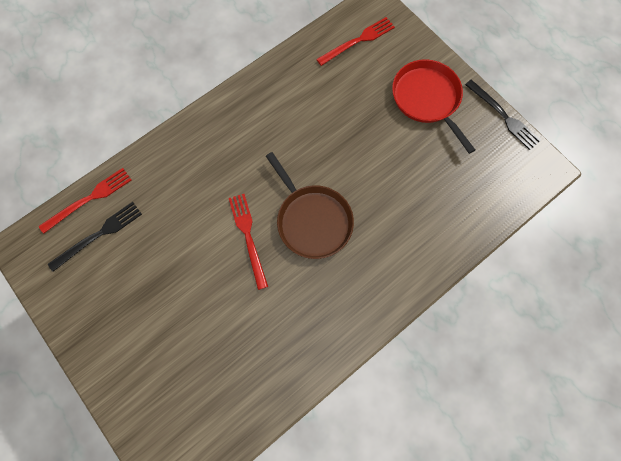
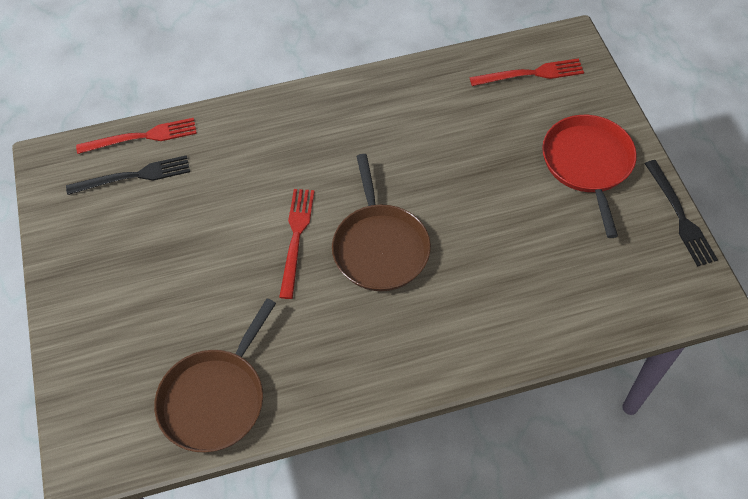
camera: 25 degrees right, 15 degrees down
none -> brown pan [154,298,276,453]

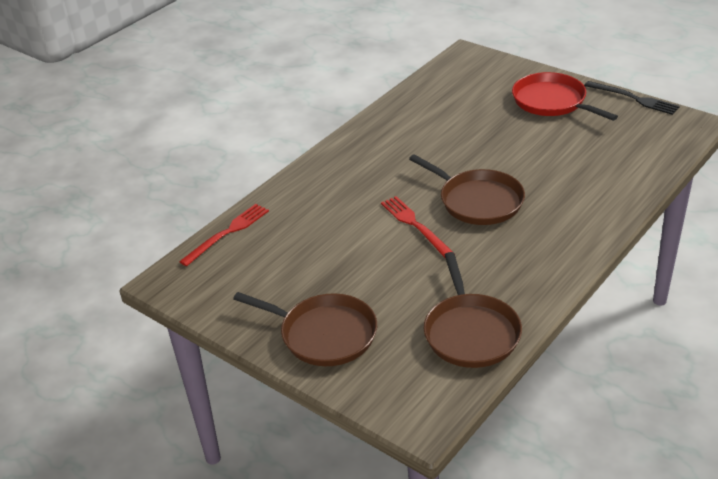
camera: 35 degrees left, 20 degrees down
black fork [66,155,190,195] -> none
red fork [470,58,584,86] -> none
none -> brown pan [233,292,377,366]

